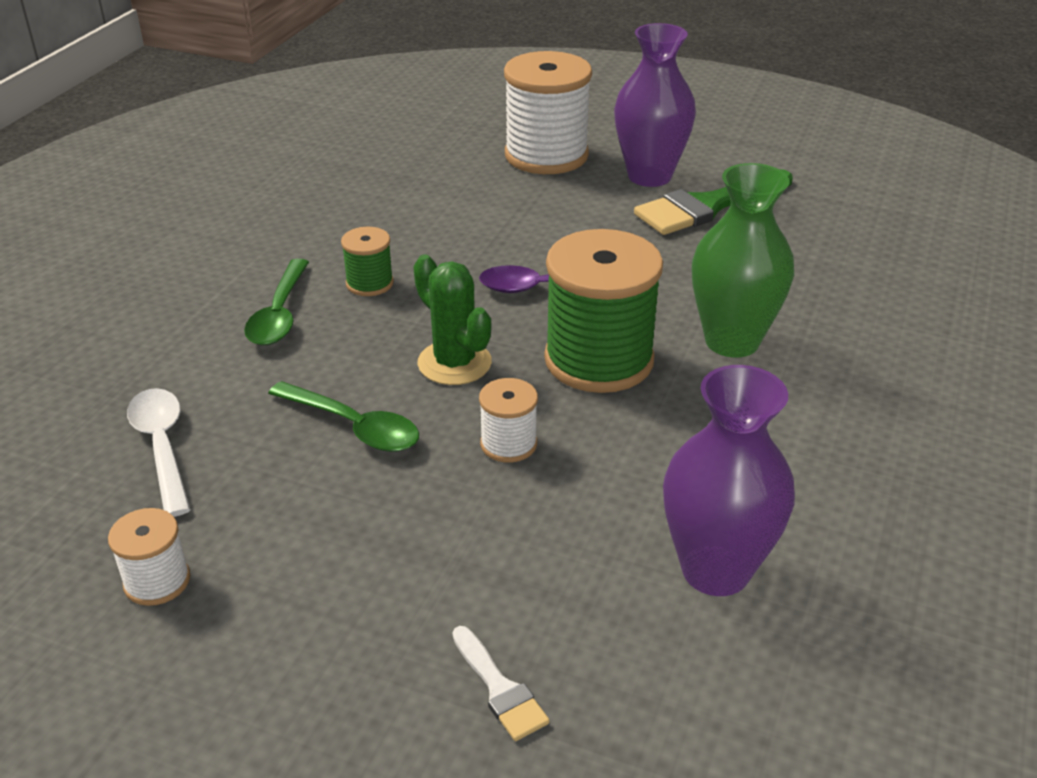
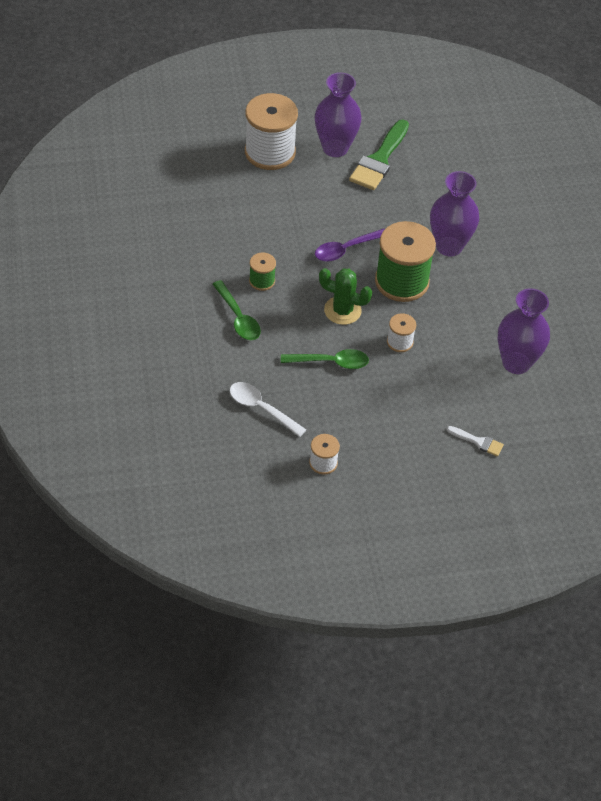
camera: 35 degrees left, 15 degrees up
green vase [692,163,794,358] -> purple vase [430,171,479,257]

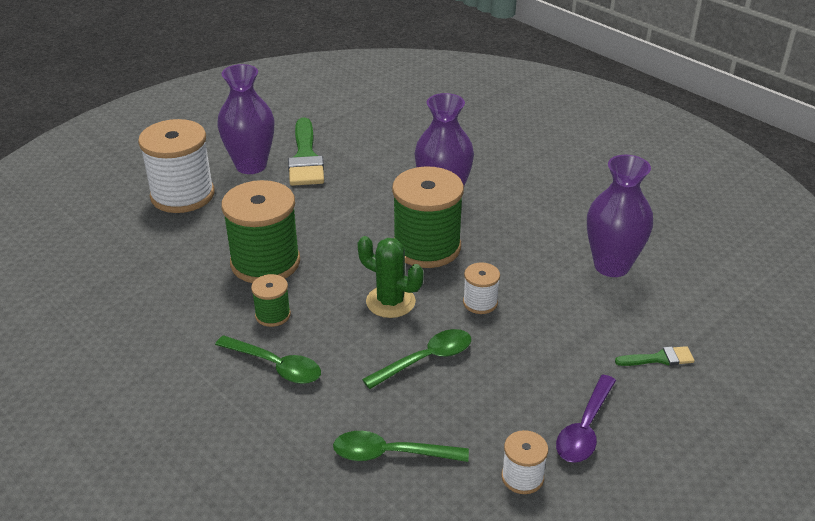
camera: 30 degrees left, 15 degrees down
white spoon [230,382,306,437] -> green spoon [333,431,469,462]
purple spoon [315,228,385,262] -> purple spoon moved to [556,375,616,463]
green cactus [319,268,372,325] -> green cactus turned 45 degrees clockwise [358,236,424,318]
white brush [447,426,504,457] -> green brush [615,346,694,366]
none -> green spool [221,180,300,283]

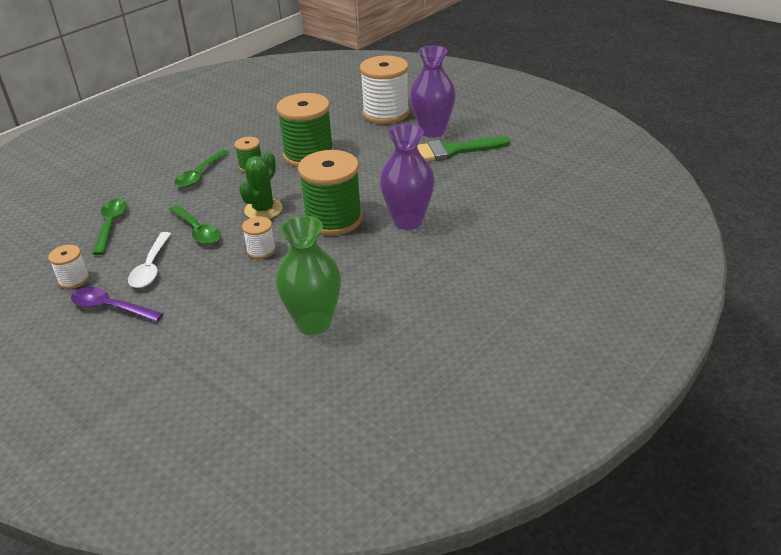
camera: 85 degrees right, 0 degrees up
purple vase [587,155,653,277] -> green vase [276,216,341,335]
green brush [615,346,694,366] -> none
none -> white spoon [128,232,171,288]

